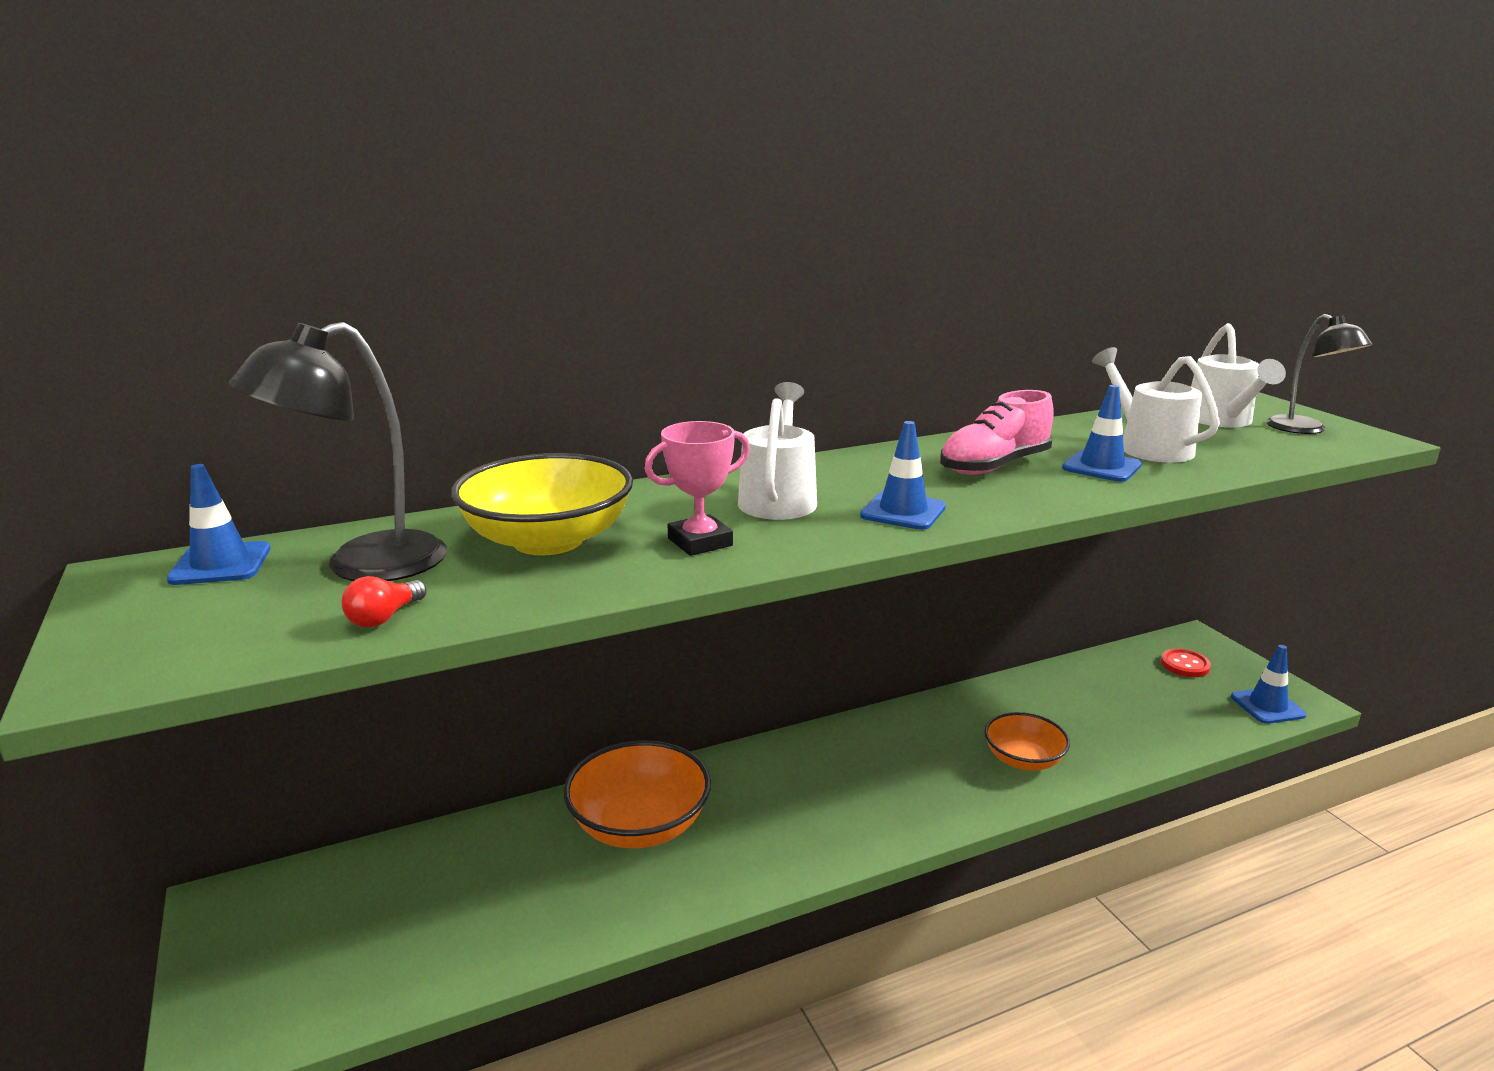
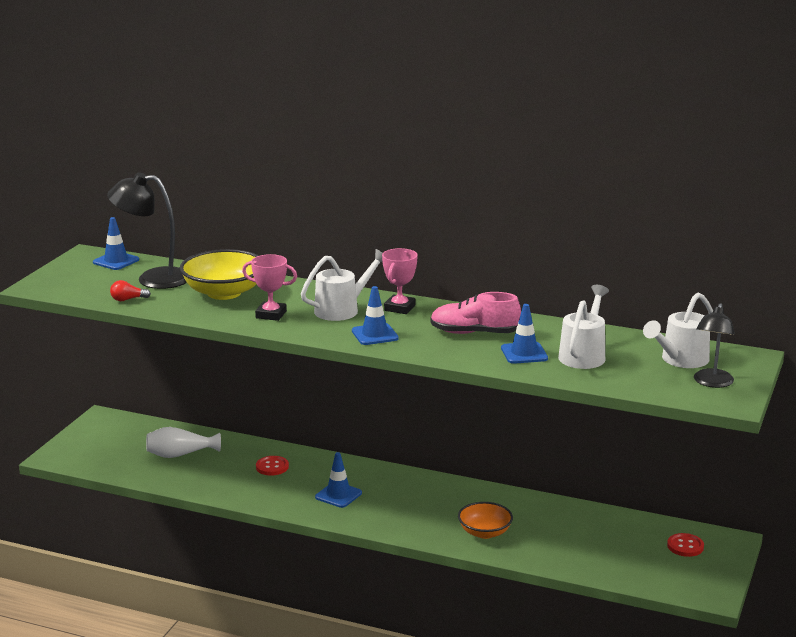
camera: 45 degrees right, 0 degrees up
orange bowl [564,741,711,848] -> red button [256,456,289,476]
blue traffic cone [1231,645,1307,724] -> blue traffic cone moved to [315,452,362,508]
none -> white vase [146,427,221,458]
none -> pink trophy [382,248,418,314]

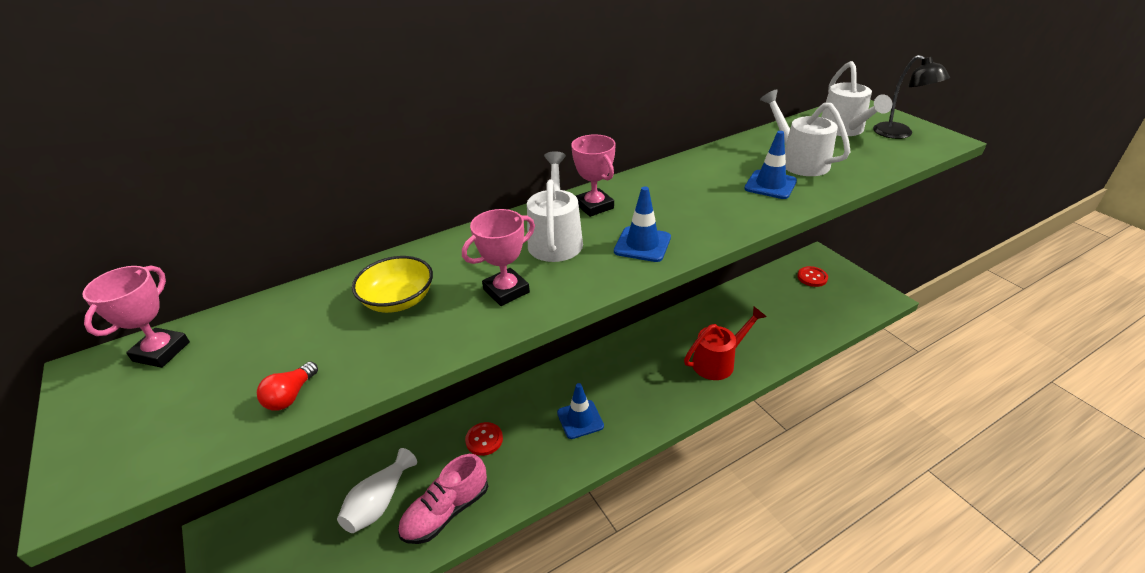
camera: 50 degrees left, 15 degrees up
blue traffic cone [93,217,139,270] -> pink trophy [82,265,190,368]
black lamp [107,172,187,289] -> none
yellow bowl [180,249,259,300] -> yellow bowl [352,256,433,313], size x0.63
pink shoe [430,292,521,334] -> pink shoe moved to [398,454,488,544]
orange bowl [458,502,513,539] -> red watering can [684,306,766,380]

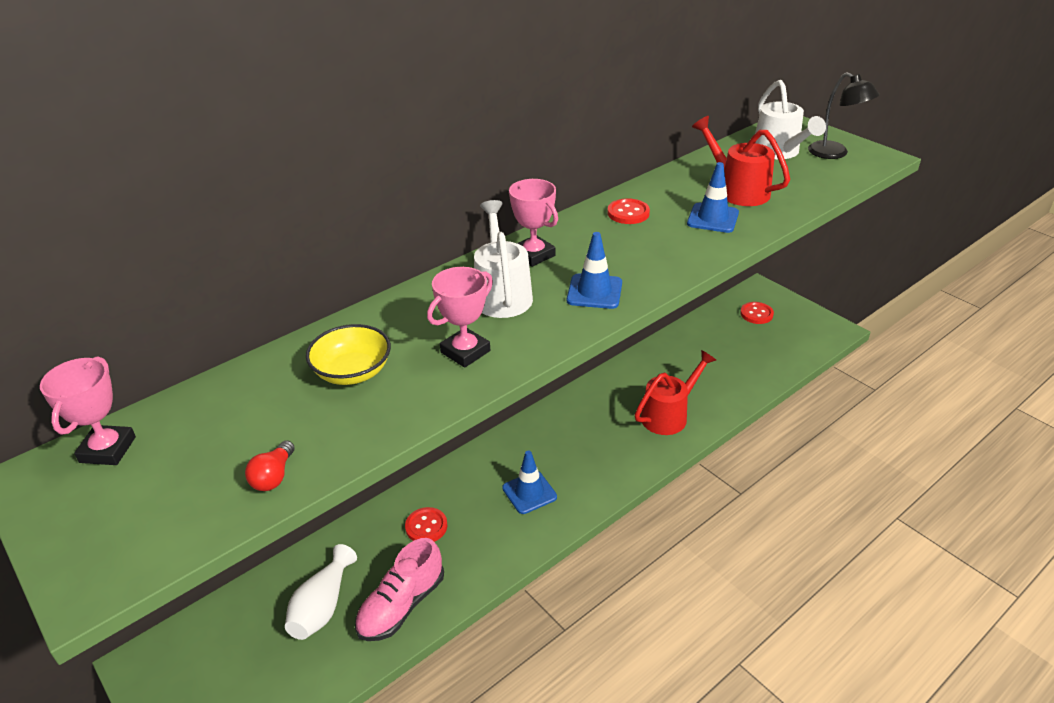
camera: 10 degrees left, 0 degrees up
white watering can [760,90,851,176] -> red watering can [692,116,790,206]
none -> red button [607,198,650,224]

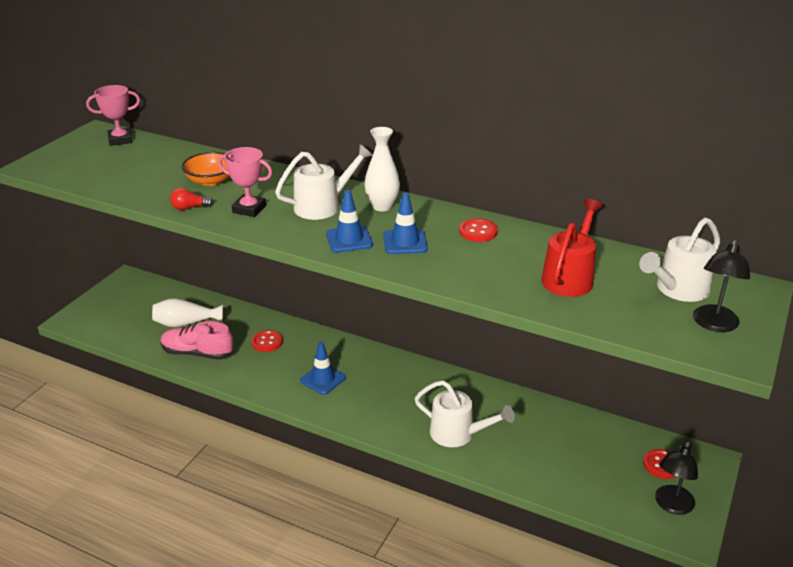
camera: 65 degrees right, 5 degrees down
red light bulb [245,440,295,491] -> red light bulb moved to [170,188,214,210]
yellow bowl [306,324,391,385] -> orange bowl [181,152,230,186]
pink trophy [509,179,558,267] -> white vase [365,127,400,212]
red watering can [635,350,716,435] -> white watering can [414,380,515,447]
blue traffic cone [687,162,739,233] -> blue traffic cone moved to [383,192,428,254]
none -> black lamp [655,441,698,515]

